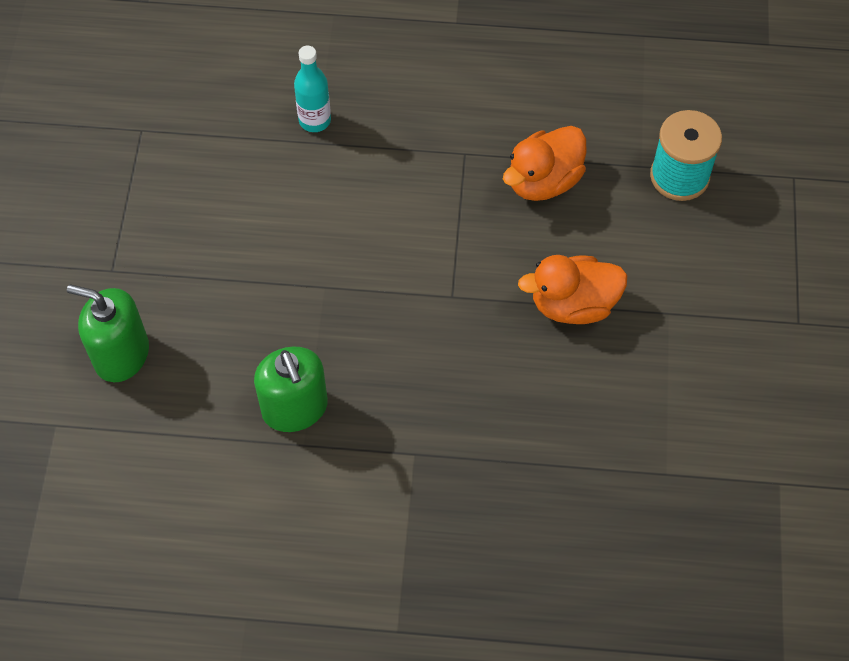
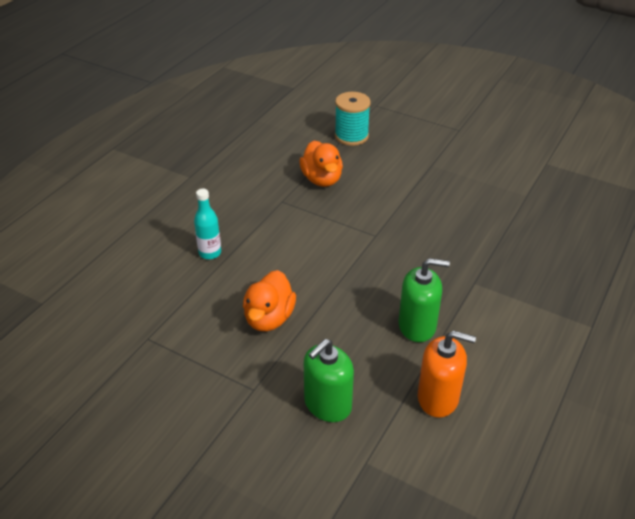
camera: 65 degrees left, 20 degrees down
orange duck [518,255,627,324] -> orange duck moved to [243,270,296,331]
none -> orange soap dispenser [418,331,476,418]

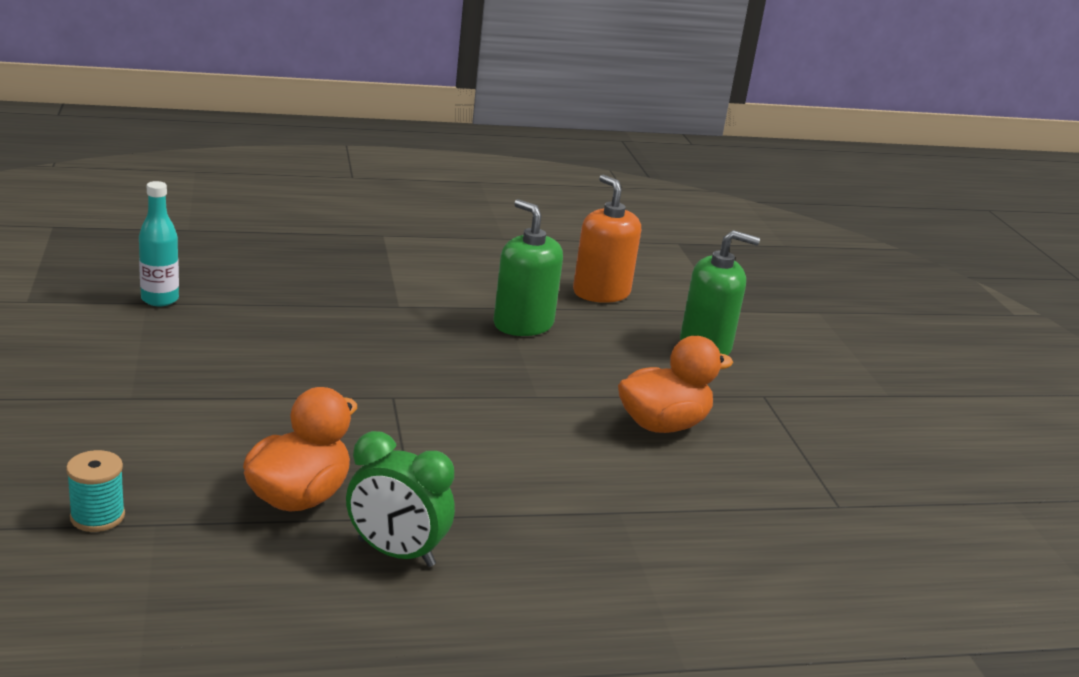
camera: 135 degrees left, 15 degrees down
turquoise bottle [194,189,221,259] -> turquoise bottle moved to [139,181,179,306]
turquoise spool [335,92,371,146] -> turquoise spool [66,450,125,532], size x0.59
none -> green clock [346,431,455,567]

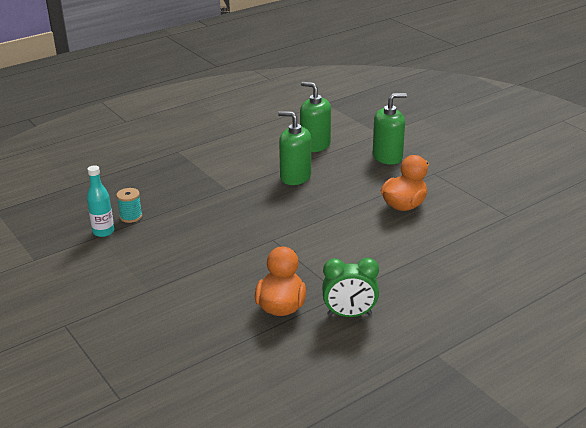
camera: 20 degrees left, 5 degrees up
turquoise spool [66,450,125,532] -> turquoise spool moved to [116,188,142,223]
orange soap dispenser [573,175,641,303] -> green soap dispenser [300,82,331,152]

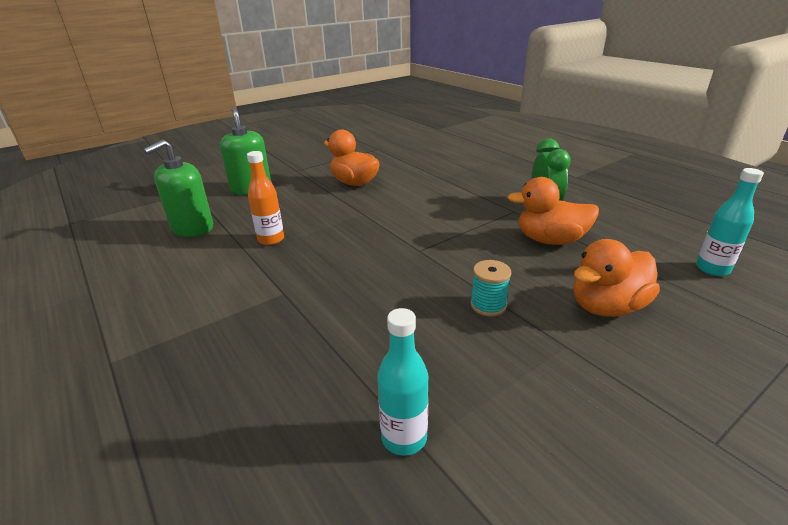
camera: 90 degrees left, 0 degrees up
turquoise spool [116,188,142,223] -> turquoise spool moved to [471,260,511,317]
green soap dispenser [278,111,311,185] -> orange bottle [247,151,284,245]
none -> orange duck [573,239,660,317]
none -> turquoise bottle [696,168,764,276]

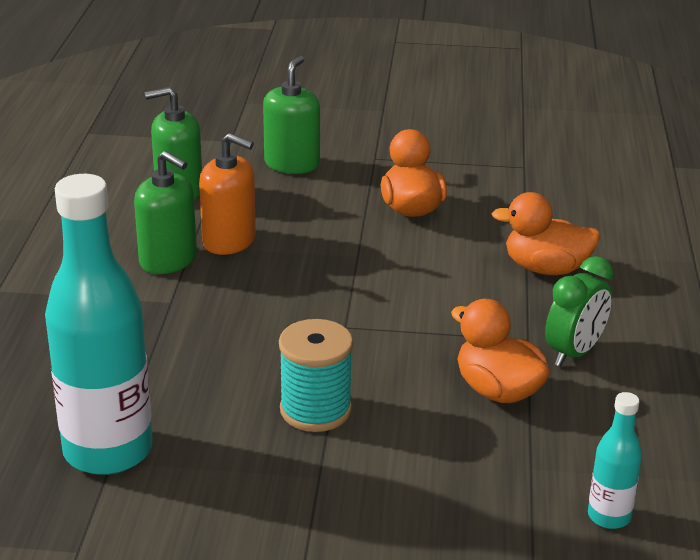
camera: 40 degrees right, 0 degrees up
orange bottle [247,151,284,245] -> orange soap dispenser [199,133,256,255]
turquoise bottle [377,308,428,456] -> turquoise bottle [45,174,153,475], size x2.15
turquoise spool [471,260,511,317] -> turquoise spool [279,319,353,432], size x1.69
orange duck [573,239,660,317] -> orange duck moved to [491,192,601,275]
none -> green soap dispenser [134,151,197,274]

